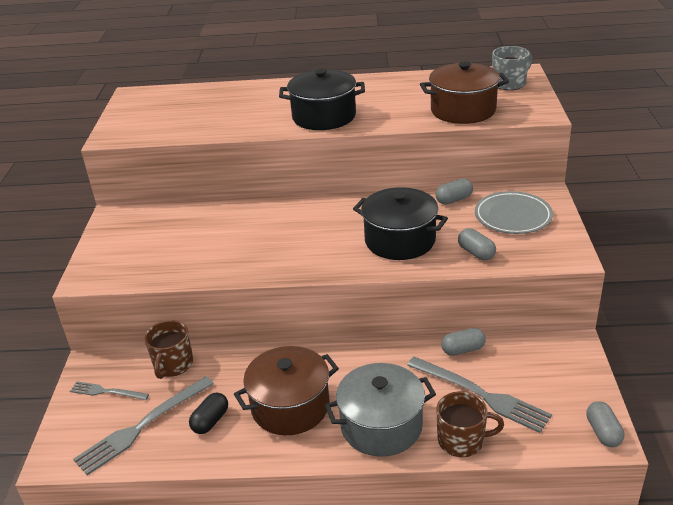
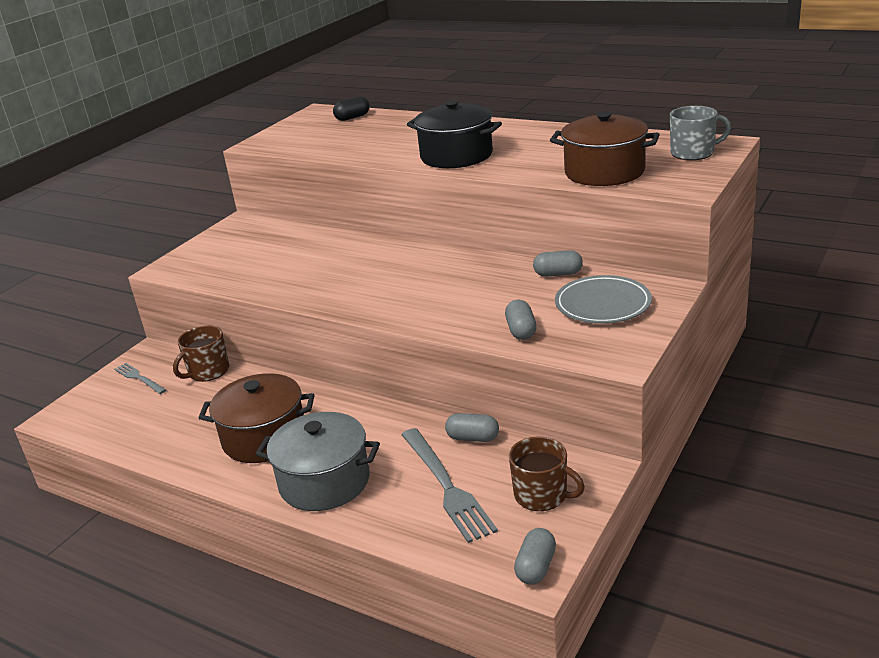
camera: 30 degrees right, 5 degrees down
grey fork [73,376,214,475] -> none
black capsule [189,393,228,434] -> black capsule moved to [333,96,369,121]
black pot [353,187,448,260] -> none
brown mug [436,391,504,457] -> brown mug moved to [509,436,585,511]

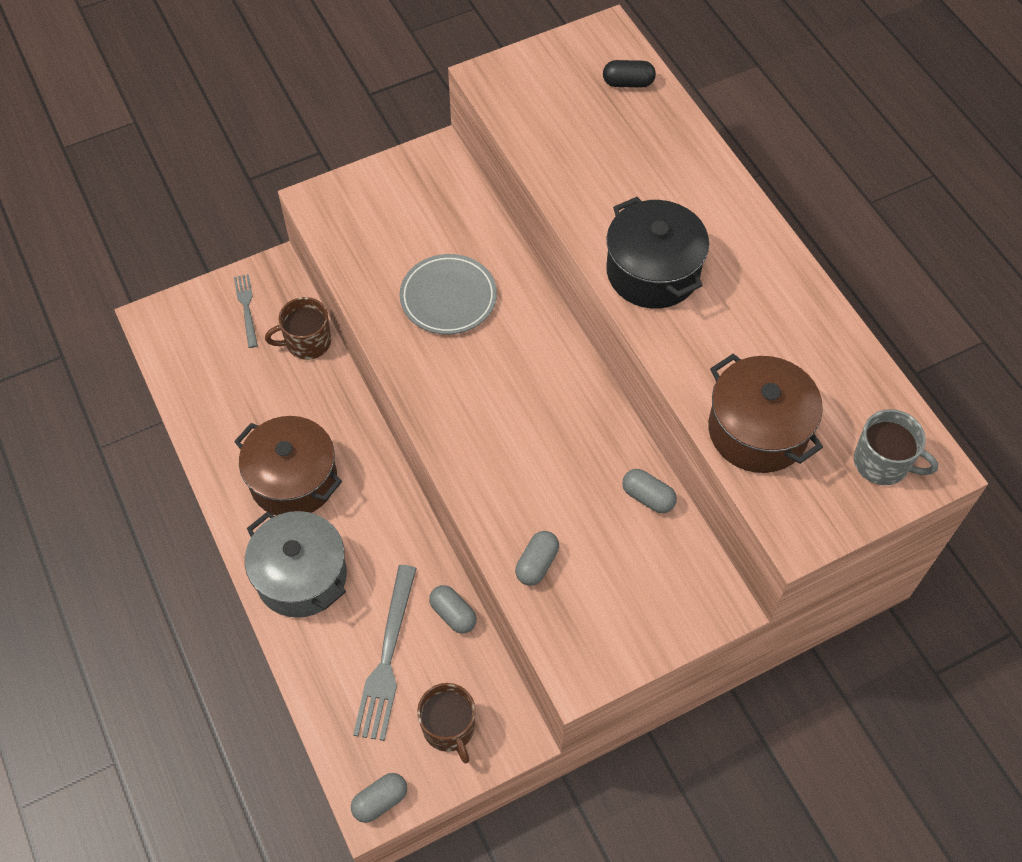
camera: 30 degrees right, 30 degrees up
grey plate [555,275,652,324] -> grey plate moved to [399,254,497,335]

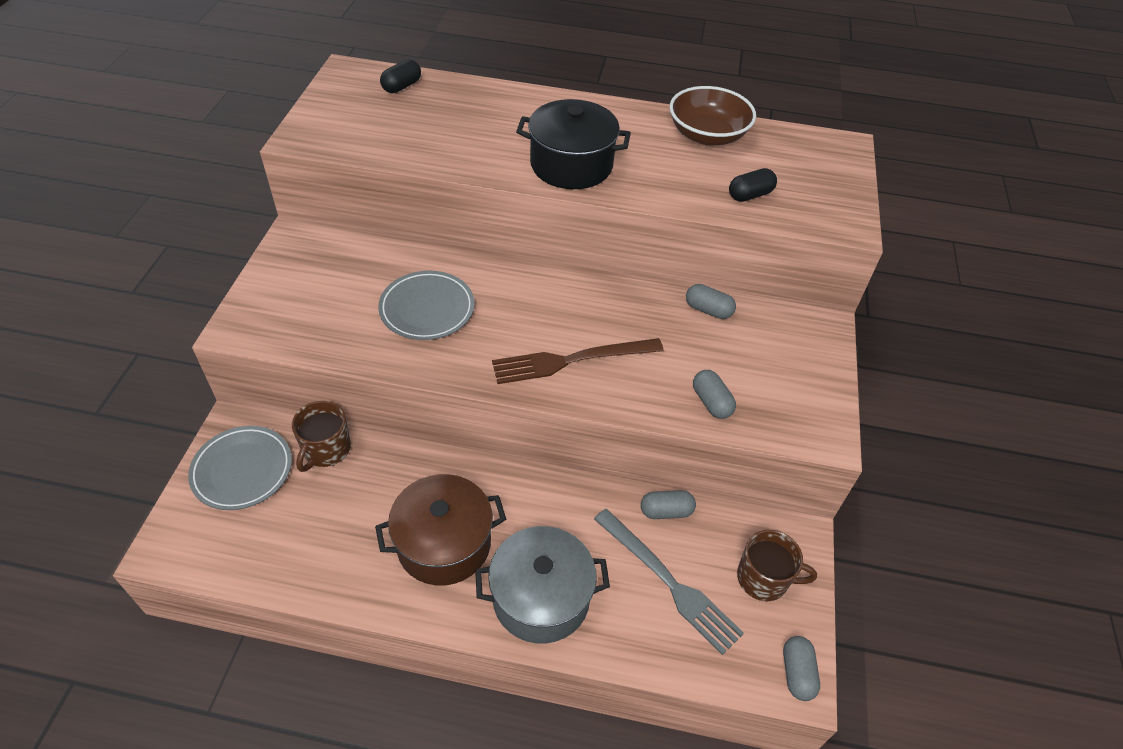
camera: 55 degrees left, 10 degrees down
grey fork [234,274,258,348] -> grey plate [188,426,292,510]
grey capsule [622,469,677,513] -> grey capsule turned 45 degrees clockwise [686,284,736,319]
brown pot [708,354,823,473] -> black capsule [729,168,777,202]
grey mug [854,409,938,485] -> none
none -> brown fork [492,338,664,384]
none -> brown bowl [669,86,756,145]

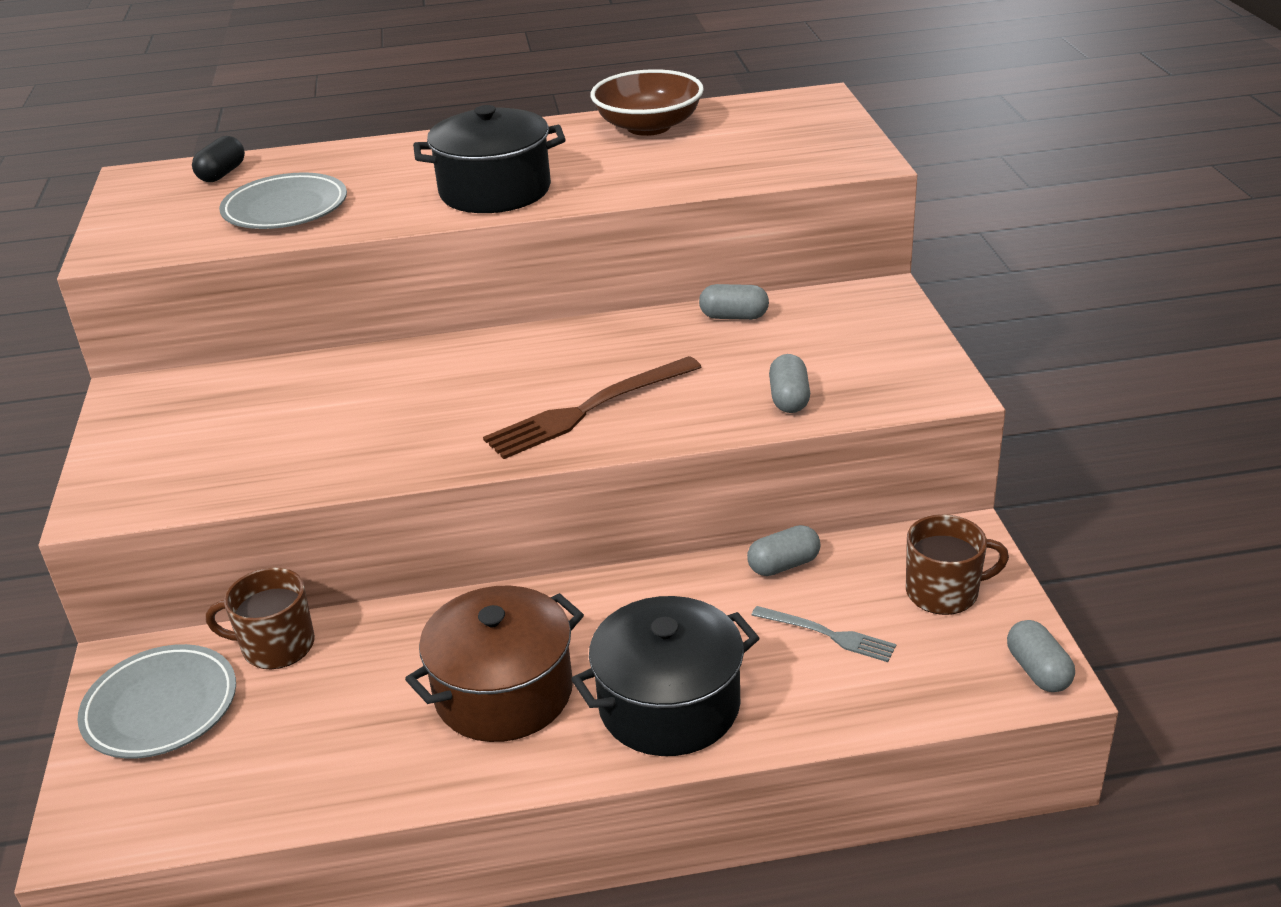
camera: 15 degrees left, 15 degrees down
brown mug [292,401,351,472] -> brown mug turned 90 degrees clockwise [206,568,315,669]
grey plate [378,271,475,340] -> grey plate moved to [219,172,347,229]
grey pot [475,526,610,644] -> black pot [571,596,759,756]
grey fork [594,509,744,655] -> grey fork [752,606,897,662], size x0.56
grey capsule [693,370,736,419] -> grey capsule turned 45 degrees clockwise [769,354,810,413]
black capsule [729,168,777,202] -> none

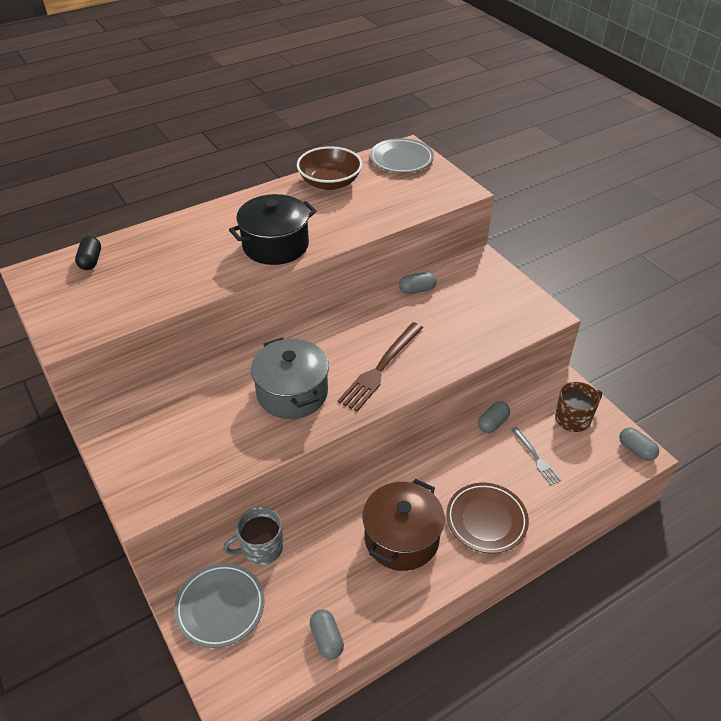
camera: 25 degrees left, 10 degrees up
brown mug [206,568,315,669] -> grey mug [223,507,283,565]
grey plate [219,172,347,229] -> grey plate moved to [370,138,434,173]
black pot [571,596,759,756] -> brown plate [446,483,529,553]
grey fork [752,606,897,662] -> grey fork turned 60 degrees clockwise [511,427,562,485]
grey capsule [769,354,810,413] -> grey capsule moved to [310,609,344,660]
none -> grey pot [251,337,329,419]

